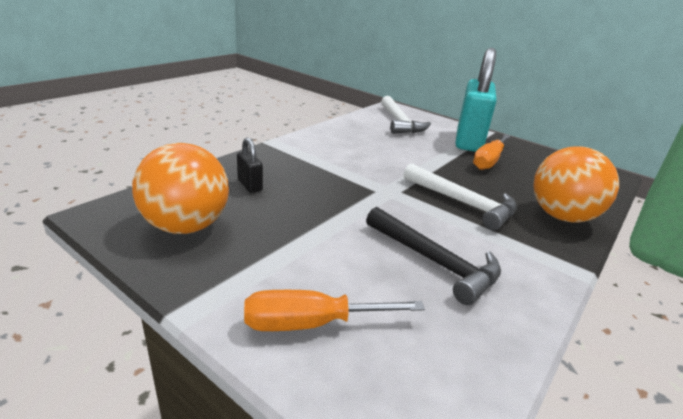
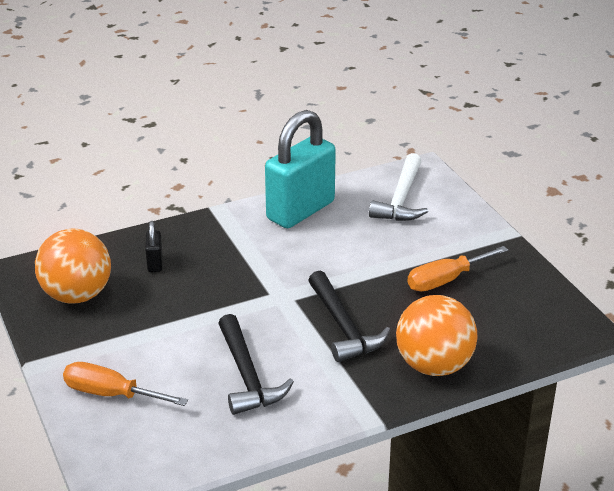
camera: 30 degrees right, 5 degrees up
white hammer [404,163,517,230] -> black hammer [308,271,390,362]
turquoise padlock [456,48,496,152] -> turquoise padlock moved to [265,110,336,228]

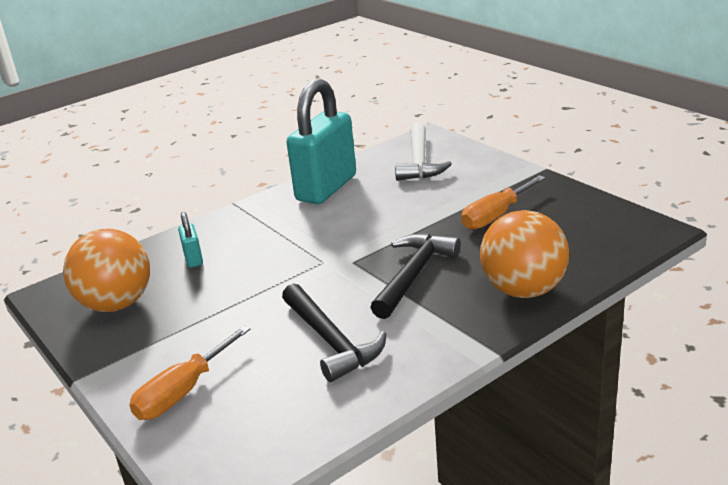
camera: 10 degrees left, 5 degrees down
orange screwdriver [63,362,188,406] -> orange screwdriver turned 60 degrees counterclockwise [129,325,250,420]
black padlock [145,221,162,272] -> turquoise padlock [178,212,203,268]
black hammer [308,271,390,362] -> black hammer turned 120 degrees counterclockwise [370,234,461,319]

